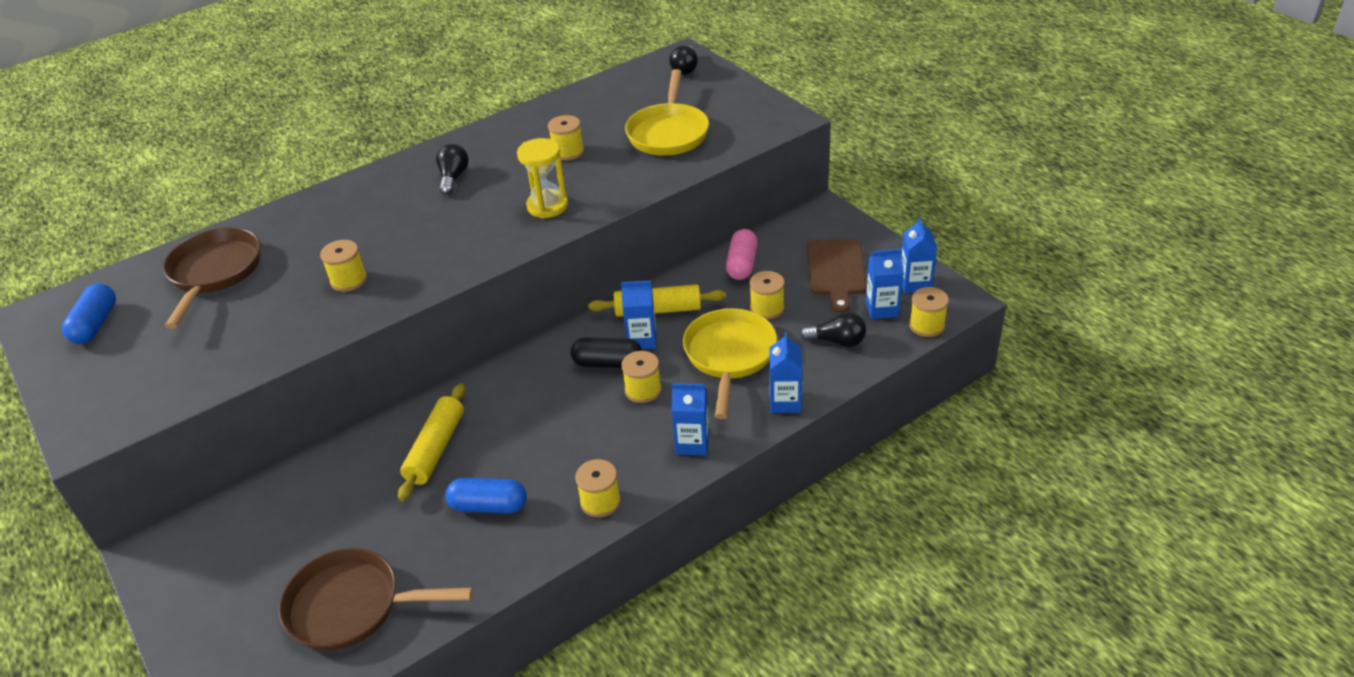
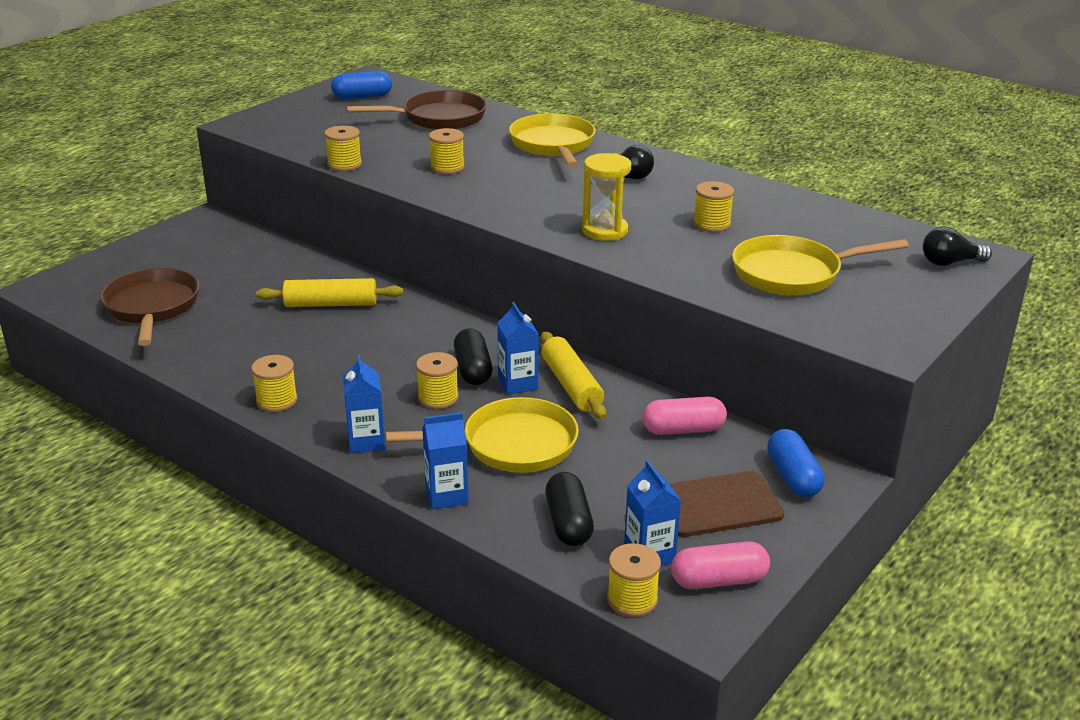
camera: 70 degrees right, 10 degrees down
blue capsule [445,478,527,513] -> blue capsule moved to [767,429,825,497]
yellow spool [749,271,785,320] -> yellow spool moved to [325,125,362,171]
black light bulb [800,312,866,347] -> black capsule [546,472,594,546]
blue carton [902,217,937,294] -> pink capsule [671,541,770,589]
none -> yellow pan [509,113,596,168]

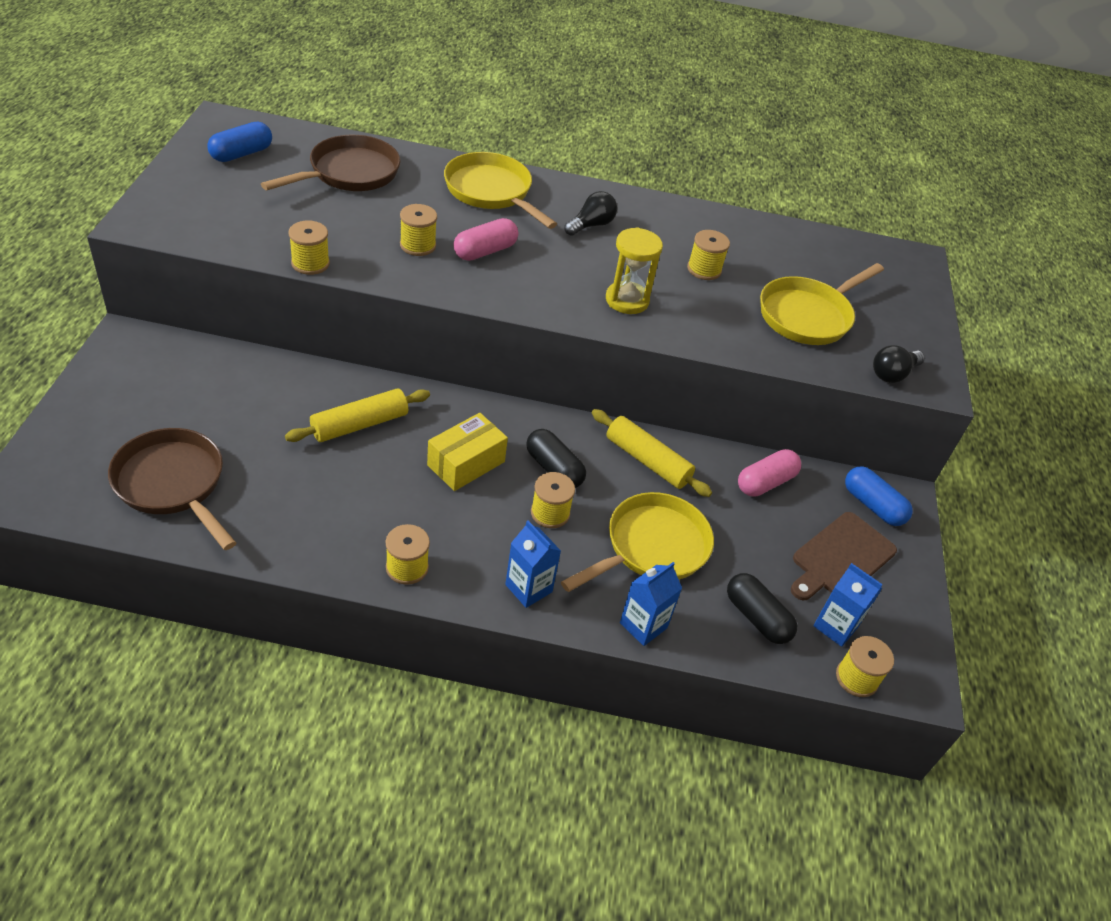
camera: 35 degrees left, 15 degrees up
blue carton [497,302,539,395] -> none
pink capsule [671,541,770,589] -> pink capsule moved to [453,218,518,261]
black light bulb [923,227,992,266] -> black light bulb moved to [873,345,925,383]
none -> yellow box [427,413,508,491]

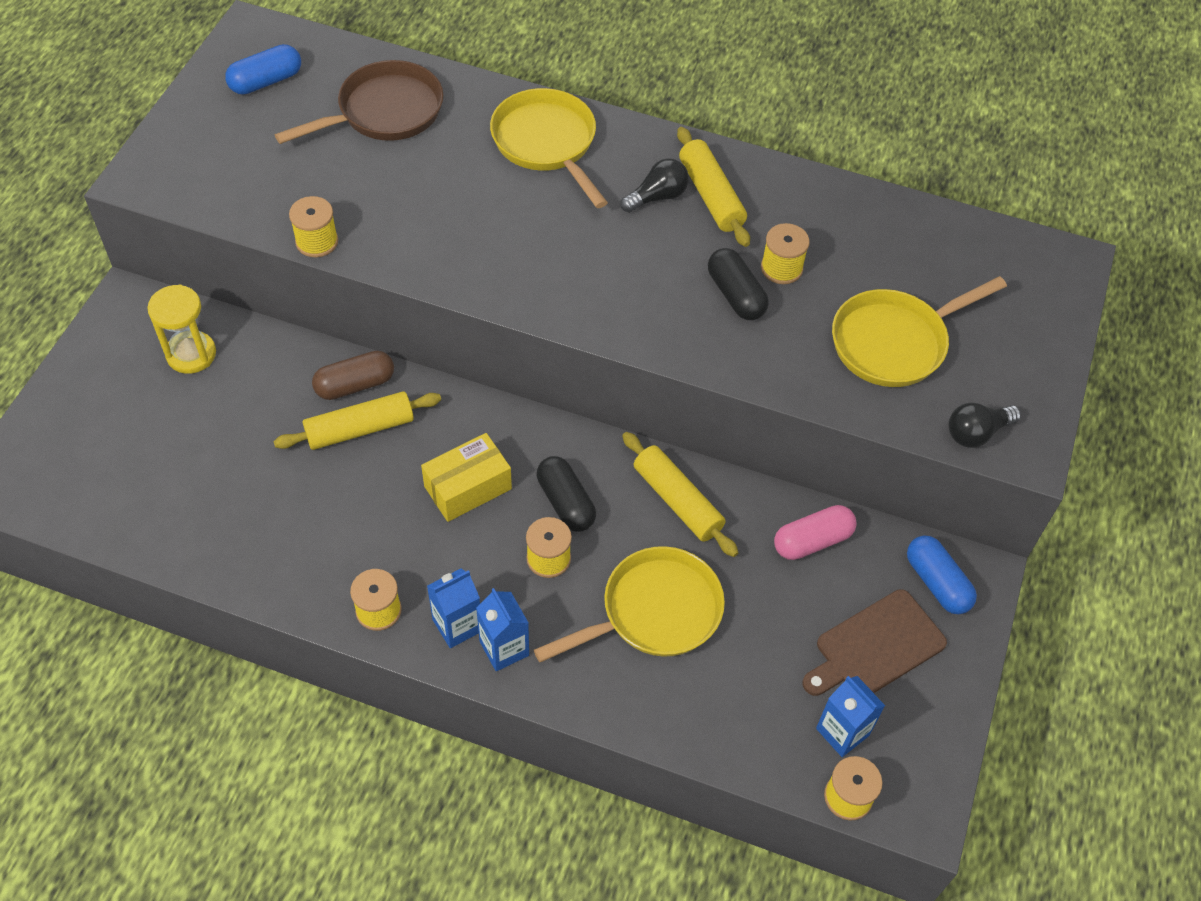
camera: 15 degrees right, 10 degrees up
brown pan [108,428,236,550] -> none
yellow spool [400,204,437,256] -> none
pink capsule [453,218,518,261] -> none
yellow hourglass [606,227,663,314] -> yellow hourglass moved to [147,284,216,374]
blue carton [620,562,682,646] -> blue carton moved to [427,568,480,648]
black capsule [727,573,797,644] -> black capsule moved to [708,248,769,320]
none -> brown capsule [312,351,394,400]
none -> yellow rolling pin [677,127,750,247]

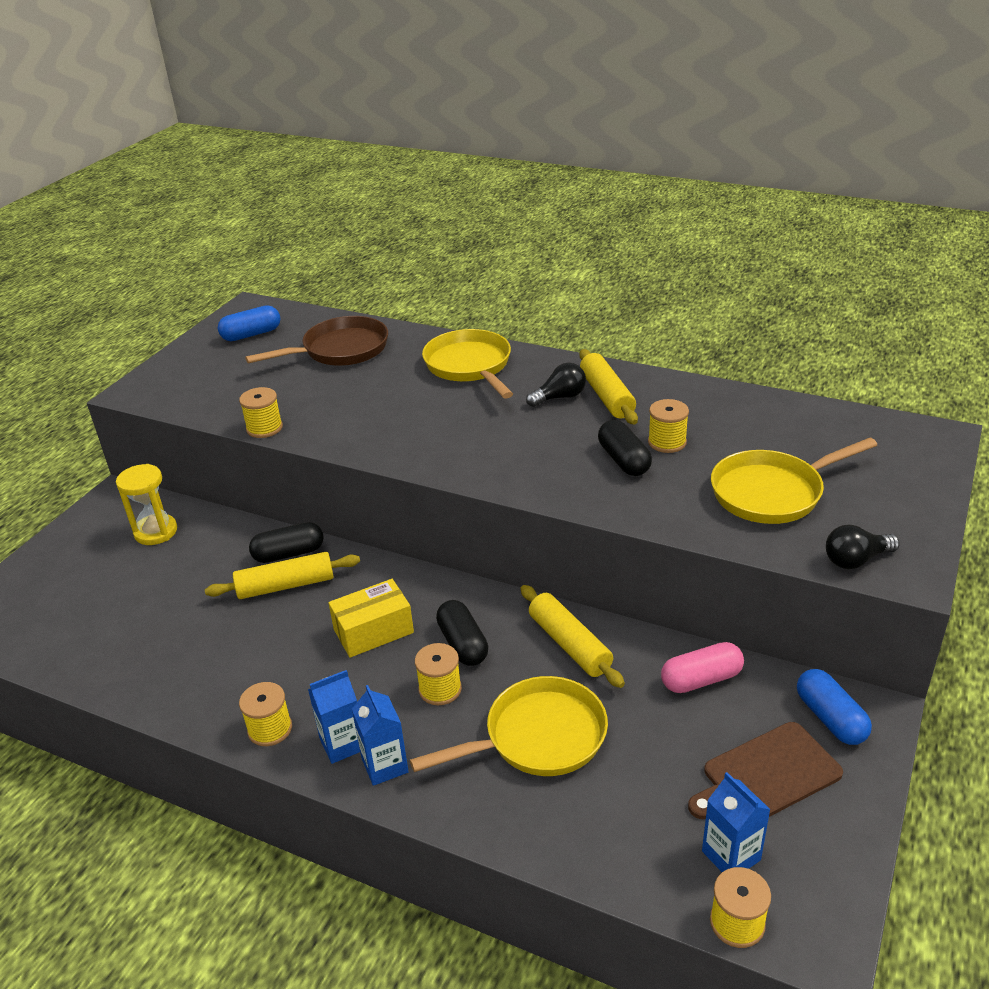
camera: 10 degrees right, 20 degrees down
brown capsule [312,351,394,400] -> black capsule [249,522,324,563]

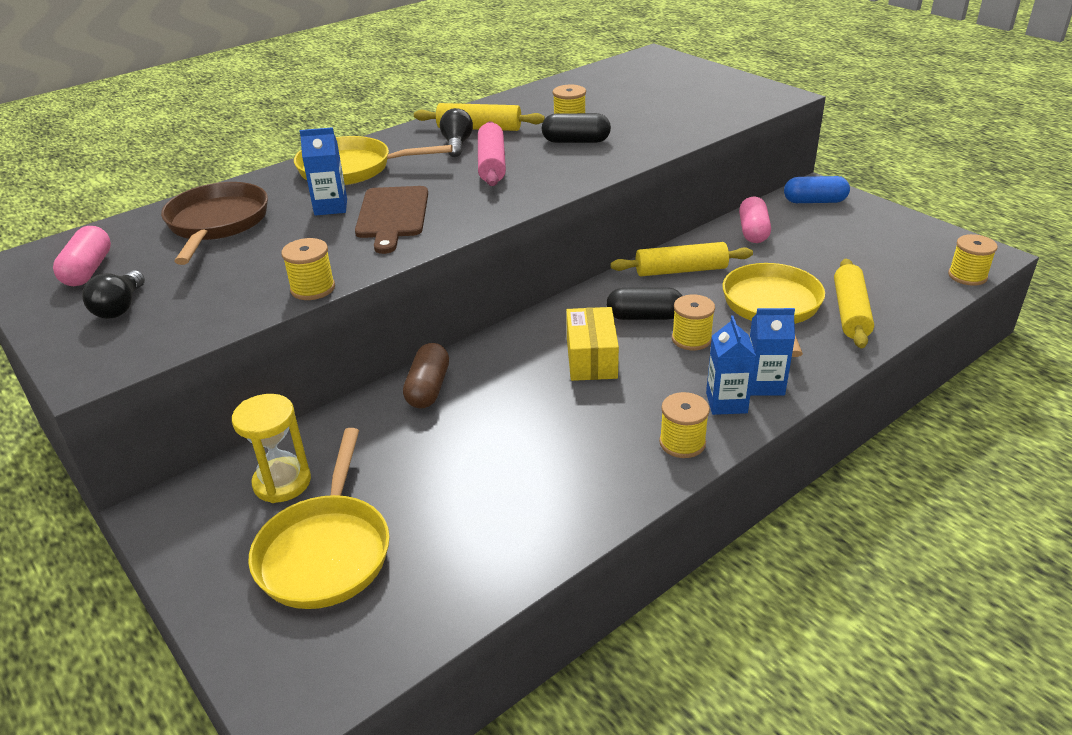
camera: 65 degrees left, 0 degrees up
yellow rolling pin [205,552,360,599] -> yellow rolling pin moved to [834,259,874,348]
blue capsule [218,305,280,341] -> pink capsule [53,226,111,286]
black capsule [249,522,324,563] -> brown capsule [403,343,449,408]
brown cutting board [688,722,843,819] -> brown cutting board moved to [355,186,428,254]
blue carton [702,772,771,872] -> blue carton moved to [299,127,347,216]
yellow pan [711,438,877,524] -> yellow pan moved to [248,428,390,609]
black light bulb [826,525,900,569] -> black light bulb moved to [82,270,145,319]
none -> pink rolling pin [478,121,506,186]

